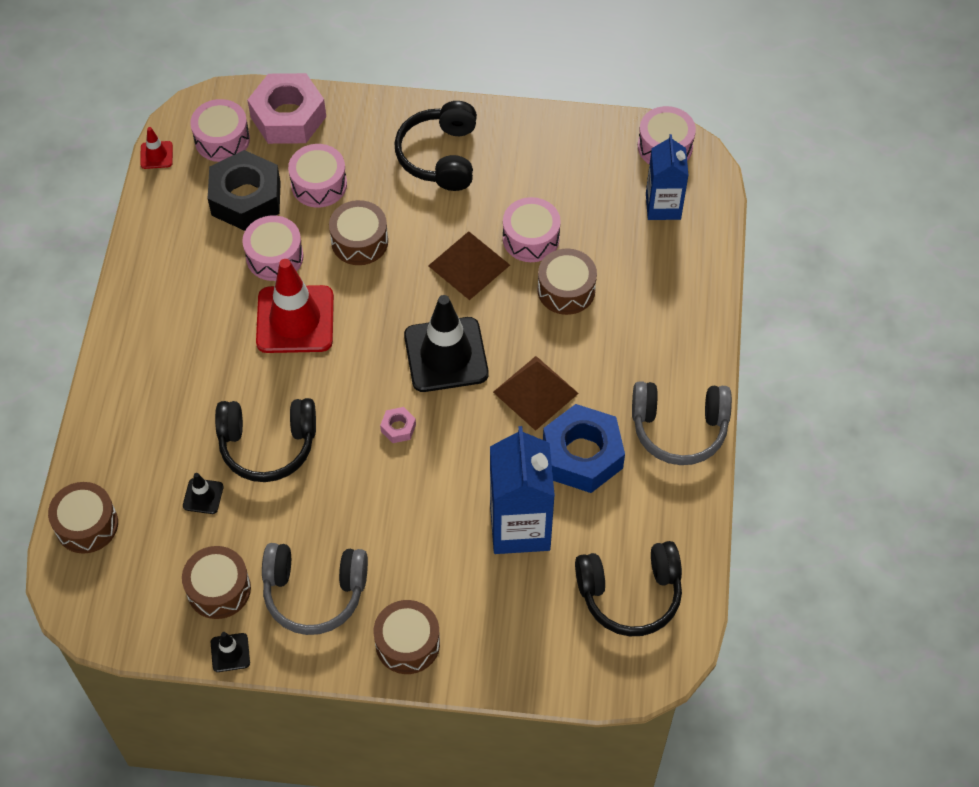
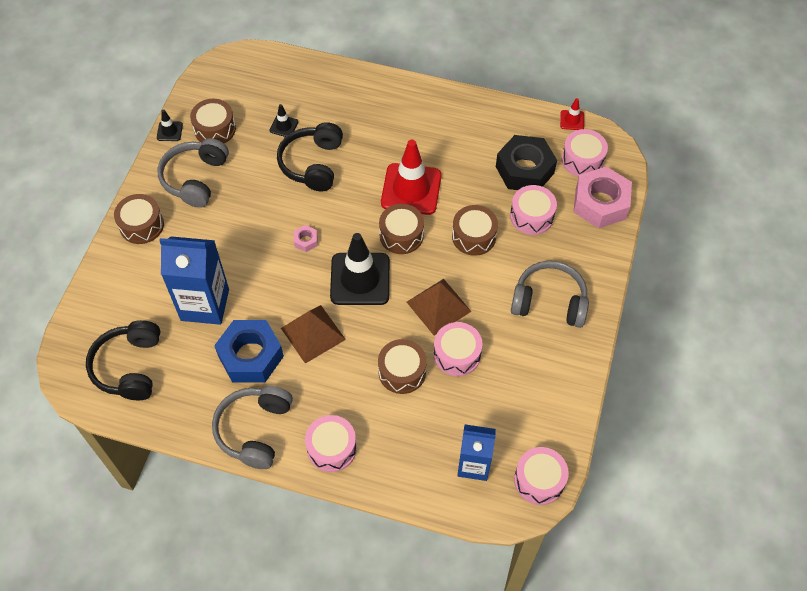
camera: 100 degrees right, 0 degrees up
brown drum [48,482,118,554] -> brown drum moved to [379,204,424,254]
pink drum [242,216,304,281] -> pink drum moved to [305,415,357,472]
black headphones [394,101,477,191] -> grey headphones [511,261,589,328]

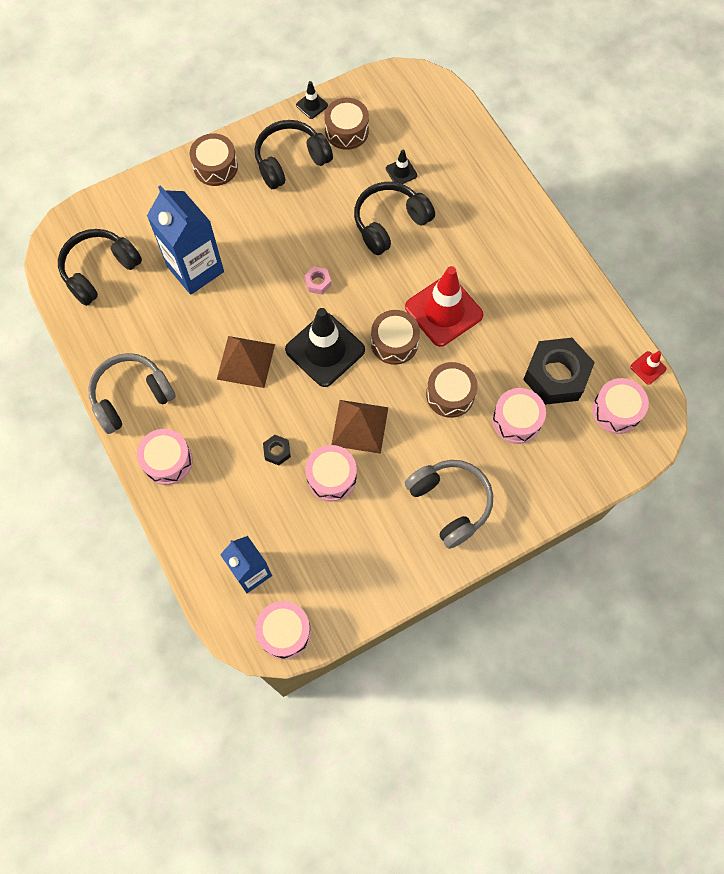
camera: 45 degrees right, 10 degrees up
grey headphones [158,138,229,208] -> black headphones [255,120,333,189]
blue nut [214,320,284,382] -> none
brown drum [378,339,427,394] -> black nut [263,435,291,465]
pink nut [573,166,632,228] -> none

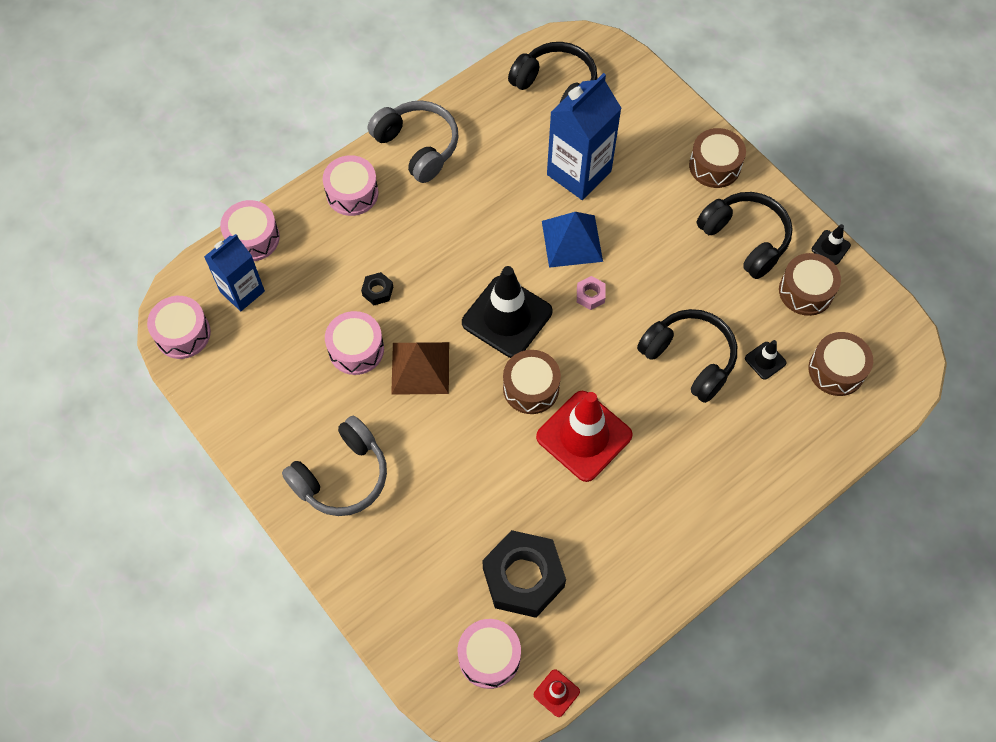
camera: 80 degrees right, 5 degrees down
brown pyramid [217,336,275,388] -> none
brown drum [426,362,478,418] -> brown drum moved to [808,332,873,396]
pink drum [492,388,546,444] -> pink drum moved to [220,200,280,261]
none -> blue pyramid [542,212,603,268]

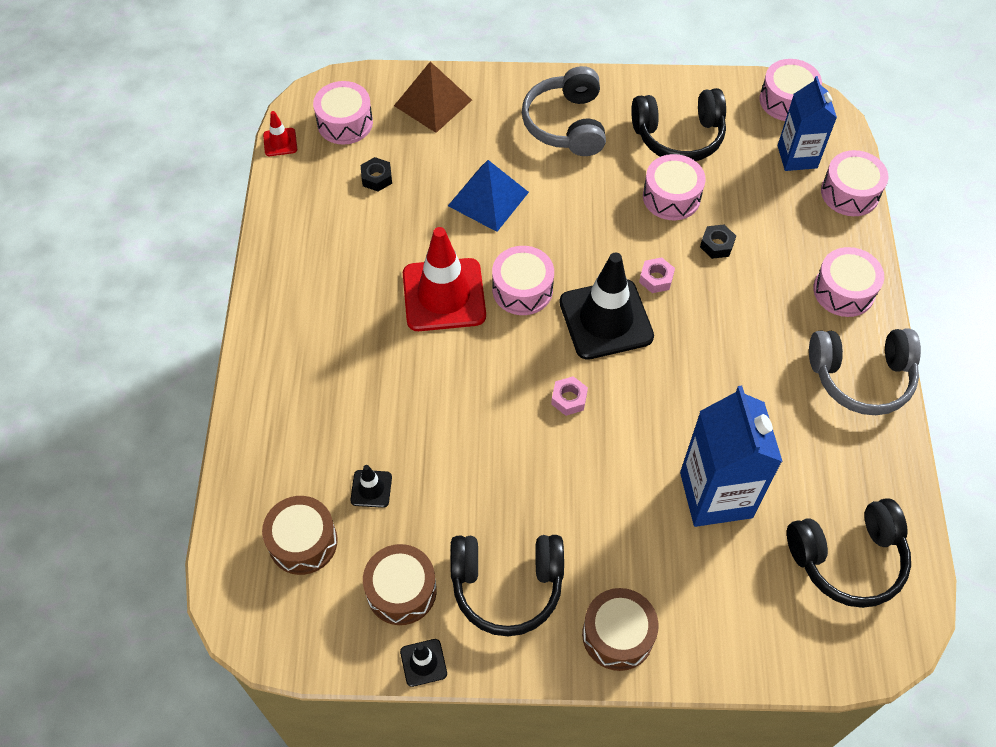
camera: 130 degrees right, 5 degrees down
brown pyramid [391,342,449,395] -> brown pyramid moved to [394,62,472,133]
black nut [482,530,566,618] -> black nut [361,157,392,191], size x0.43
brown drum [503,350,561,414] -> pink drum [492,246,554,315]
blue pyramid [542,212,603,268] -> blue pyramid moved to [448,160,529,232]
black headphones [637,309,737,403] -> black headphones moved to [631,88,726,161]
none -> pink nut [639,257,675,293]

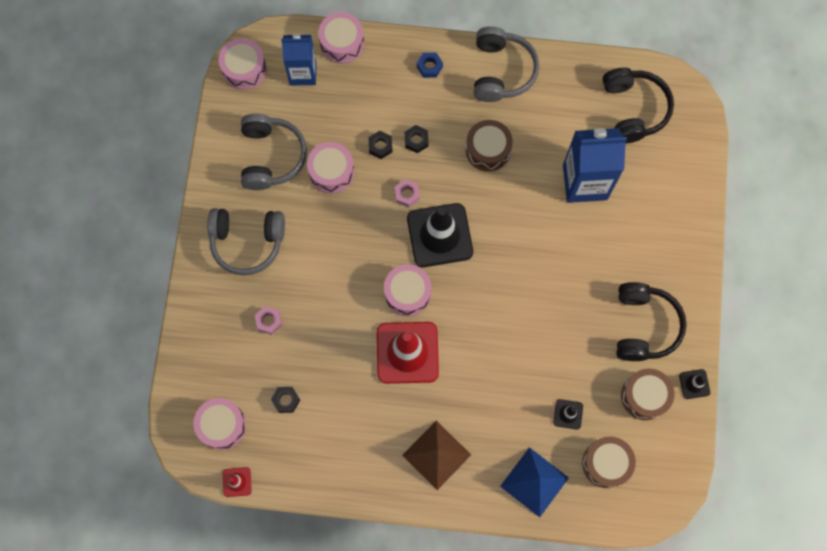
camera: 85 degrees left, 15 degrees up
brown pyramid [394,62,472,133] -> brown pyramid moved to [402,421,471,490]
blue pyramid [448,160,529,232] -> blue pyramid moved to [500,447,569,517]
pink nut [551,376,588,416] -> pink nut moved to [255,306,282,335]
brown drum [582,588,659,671] -> brown drum moved to [466,120,513,171]
black headphones [631,88,726,161] -> grey headphones [241,114,307,190]
pink drum [813,247,884,317] -> blue nut [417,52,443,78]
none -> black nut [405,125,429,153]

